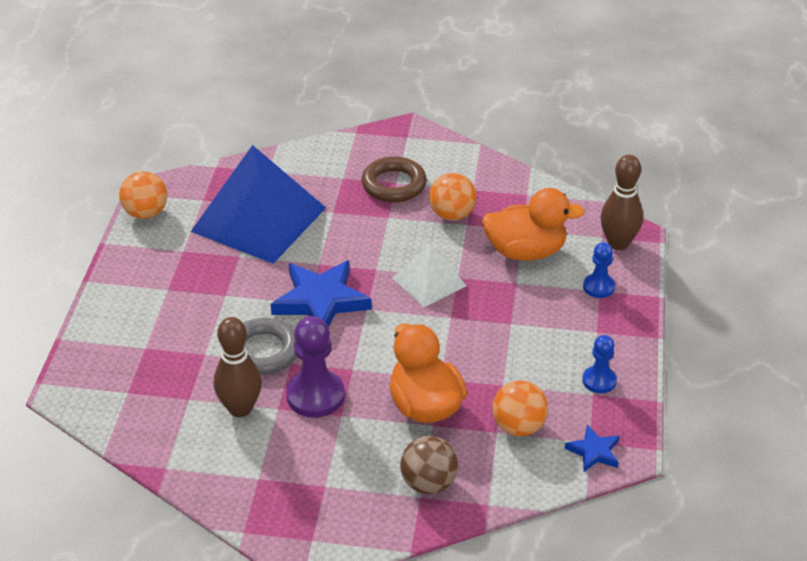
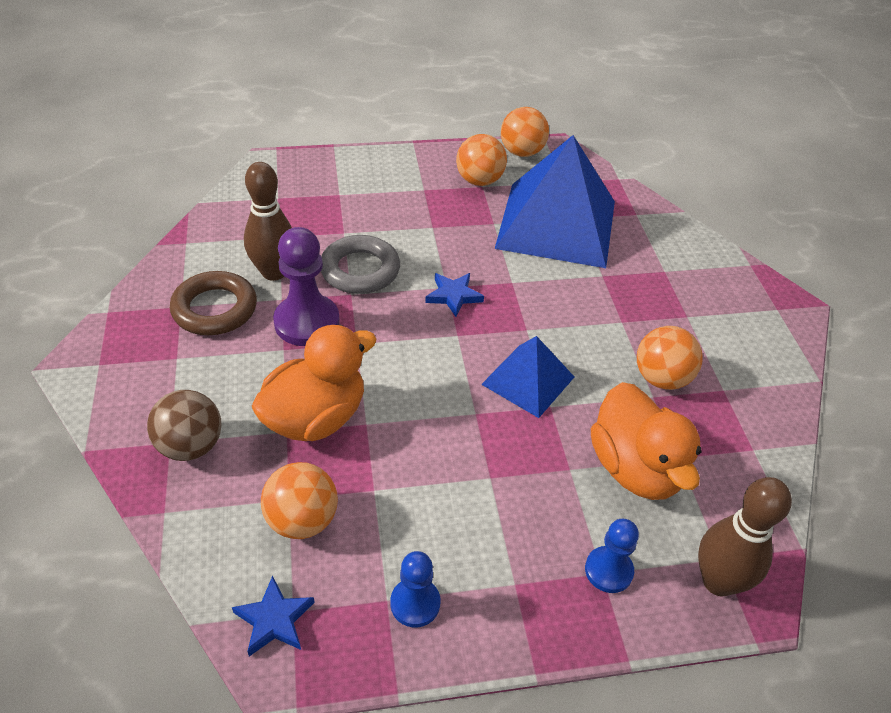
camera: 70 degrees right, 5 degrees up
blue star [271,260,372,327] -> blue star [425,273,484,317], size x0.51
brown ring [362,156,427,203] -> brown ring moved to [170,271,257,335]
white pyramid [393,244,467,307] -> blue pyramid [481,336,574,418]
none -> orange ball [456,134,507,186]

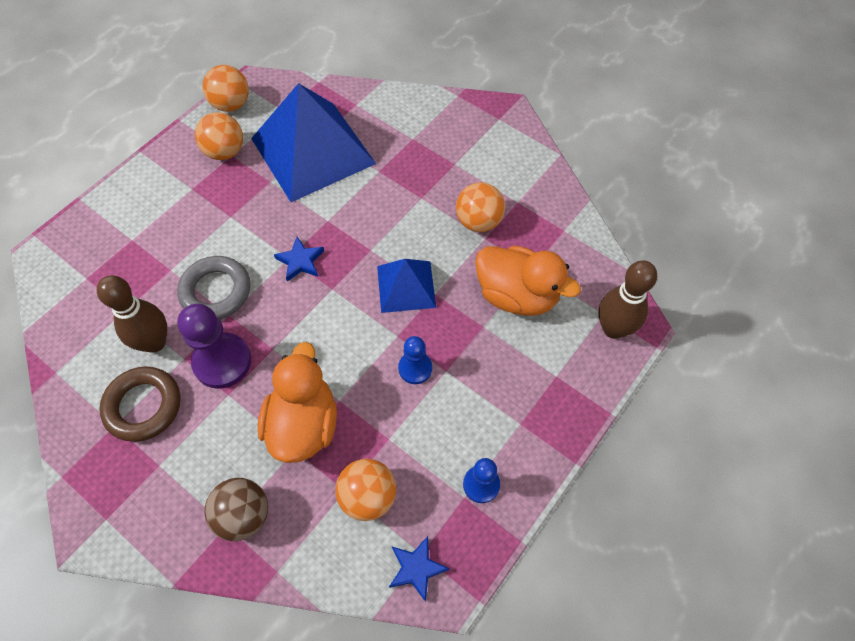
camera: 40 degrees left, 15 degrees up
blue pawn [585,519,639,593] -> blue pawn moved to [398,336,432,384]

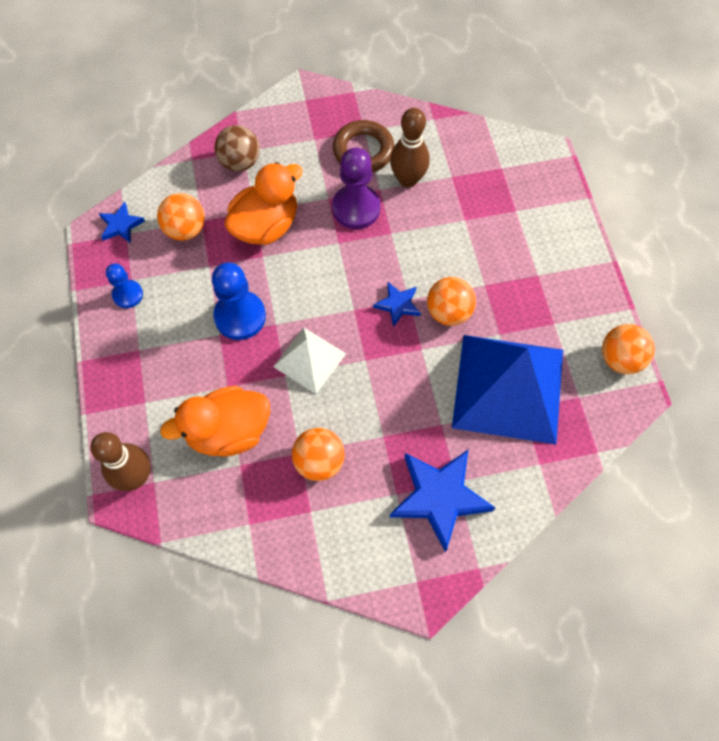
camera: 130 degrees right, 5 degrees up
grey ring [177,256,250,319] -> none
orange ball [195,112,243,160] -> orange ball moved to [427,277,476,326]
orange duck [258,342,337,463] -> orange duck turned 90 degrees counterclockwise [224,162,303,245]
blue pyramid [377,259,436,313] -> white pyramid [273,327,346,394]
blue pawn [398,336,432,384] -> blue pawn [212,262,266,340], size x1.70
none -> blue star [390,449,495,552]

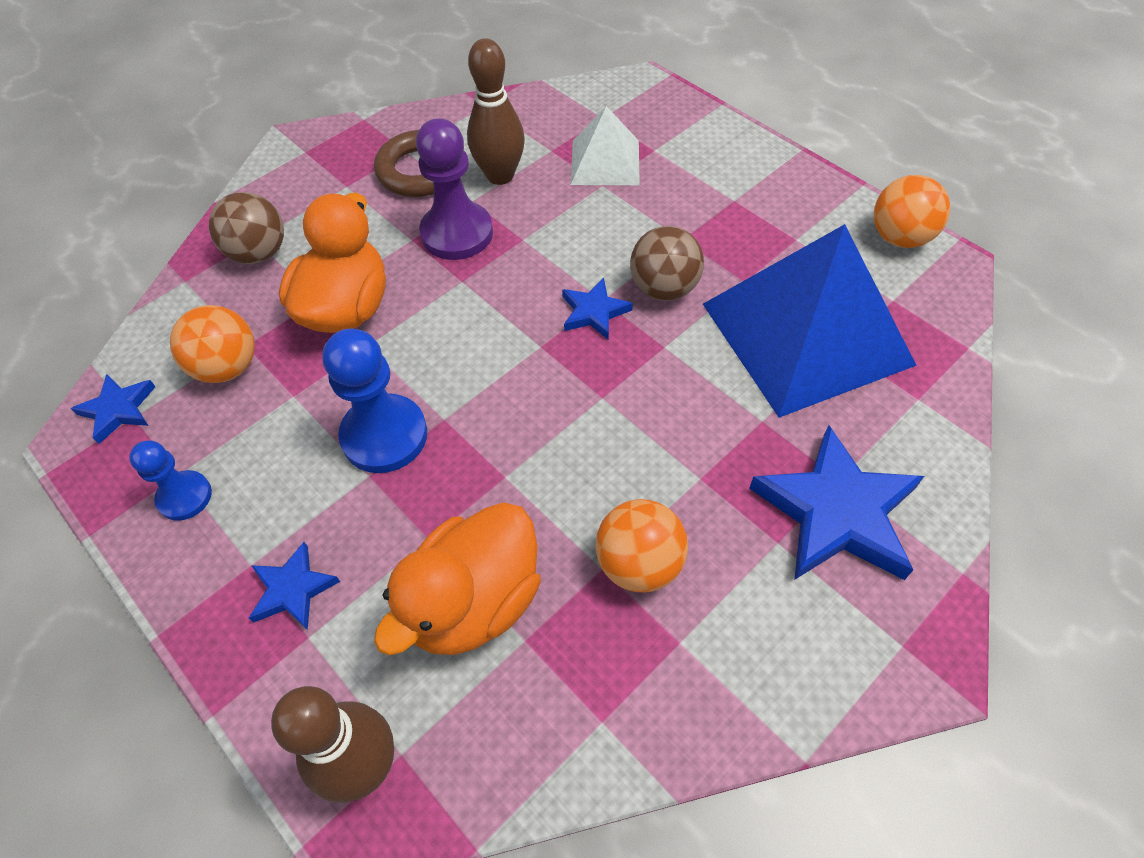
camera: 30 degrees left, 10 degrees down
white pyramid [273,327,346,394] -> white pyramid moved to [571,106,640,185]
orange ball [427,277,476,326] -> brown ball [630,226,704,301]
none -> blue star [249,542,340,630]

